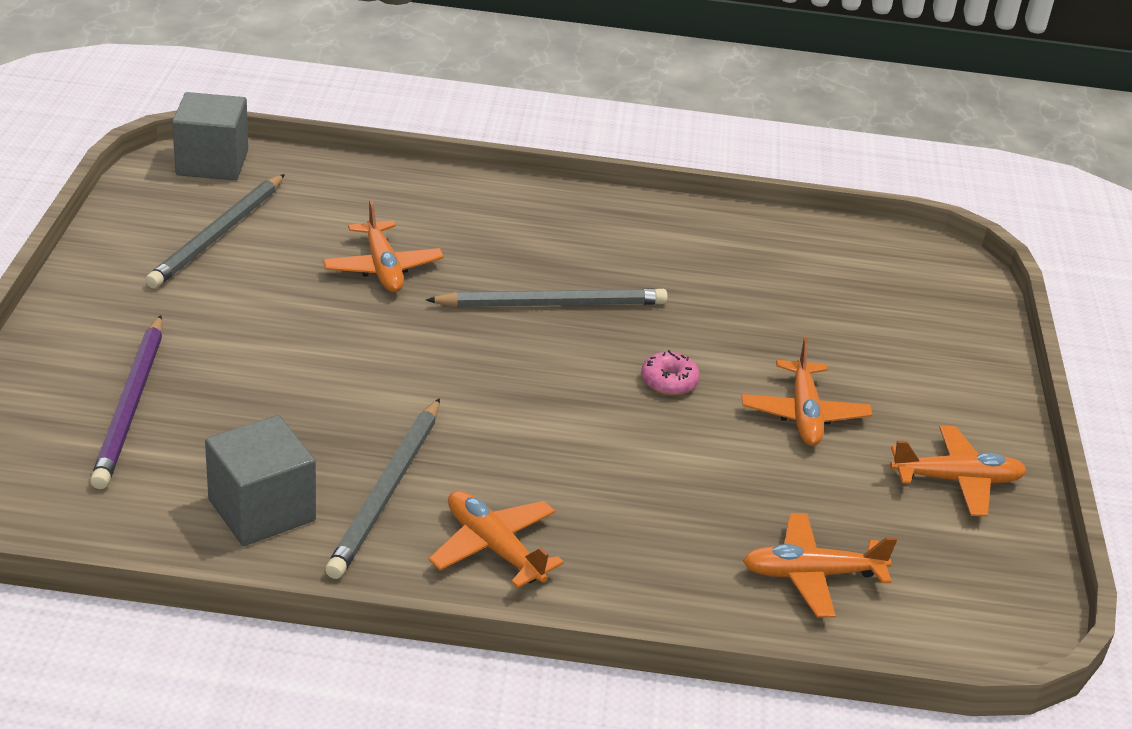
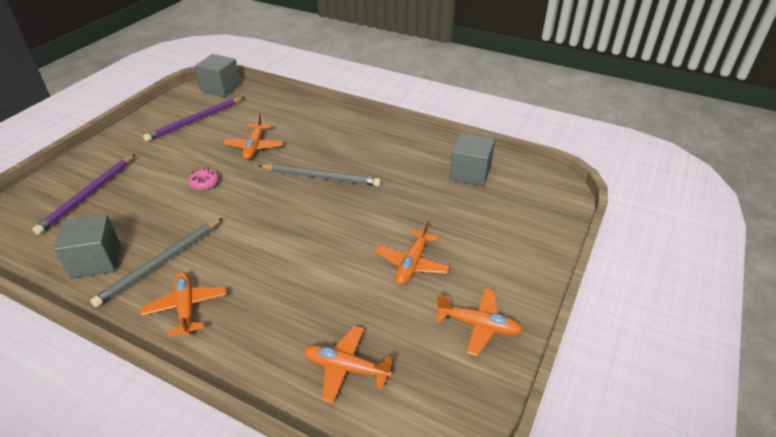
camera: 25 degrees right, 5 degrees up
grey pencil [145,174,285,288] -> purple pencil [143,97,244,142]
pink donut [641,350,700,395] -> pink donut moved to [188,168,219,190]
none -> grey cube [449,132,495,187]

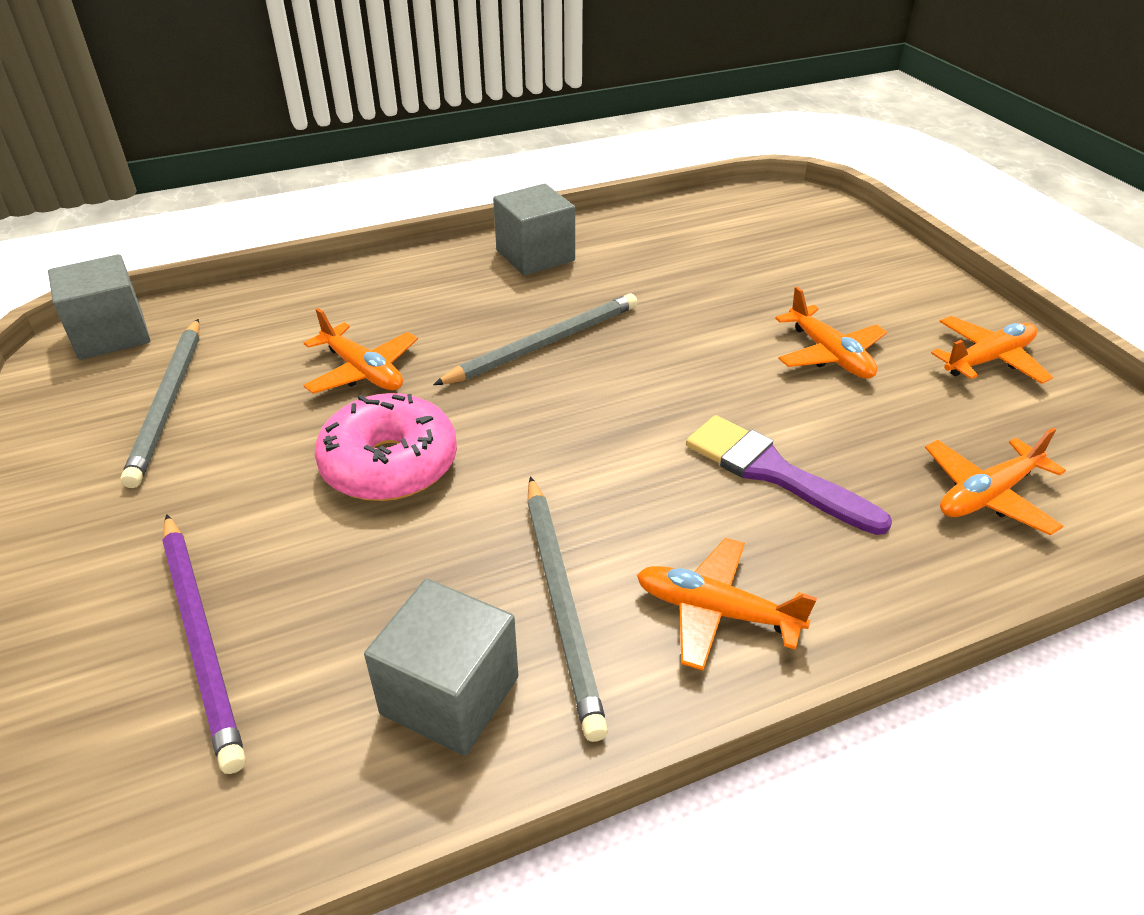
camera: 50 degrees left, 0 degrees up
purple pencil [143,97,244,142] -> grey pencil [121,319,200,488]
pink donut [188,168,219,190] -> pink donut [315,393,457,501], size x2.09
grey cube [449,132,495,187] -> grey cube moved to [493,183,575,275]
none -> purple brush [686,415,892,535]

